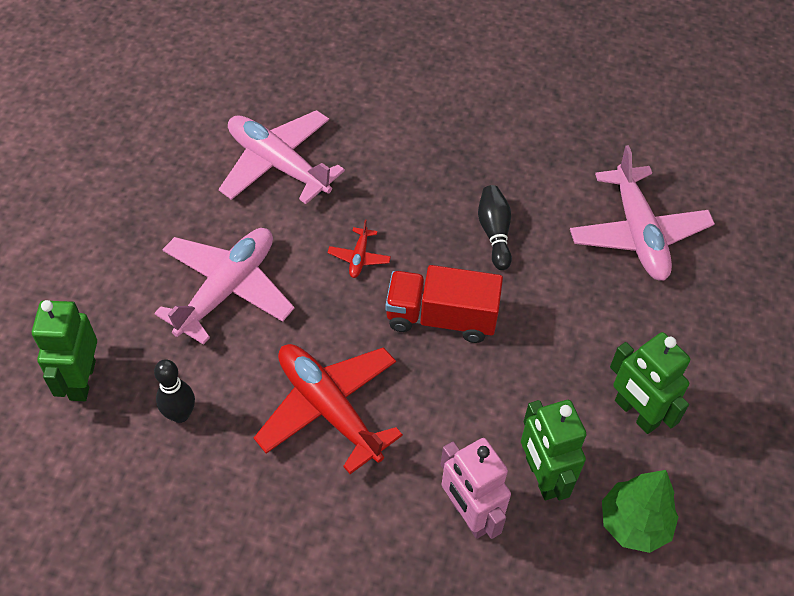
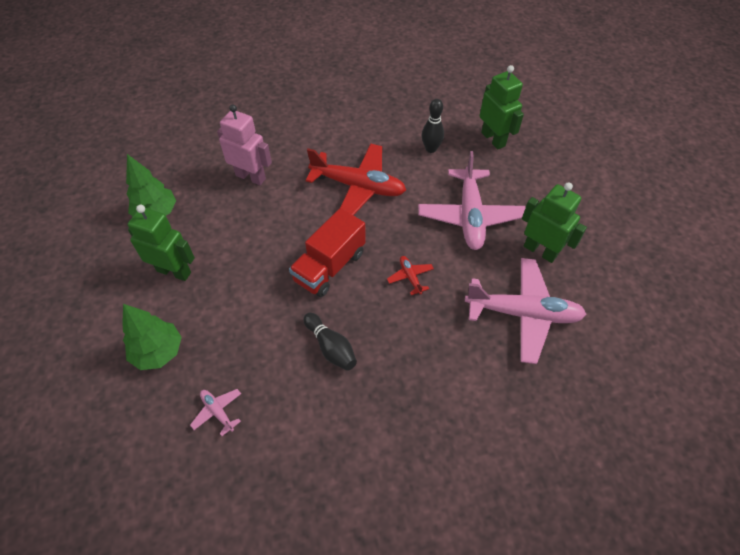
camera: 150 degrees right, 0 degrees up
red truck [385,265,503,343] -> red truck turned 150 degrees clockwise [289,208,366,297]
green robot [521,400,587,501] -> green robot moved to [522,182,587,263]
pink plane [570,145,715,281] -> pink plane [190,389,241,436], size x0.43
none -> green tree [122,304,182,370]

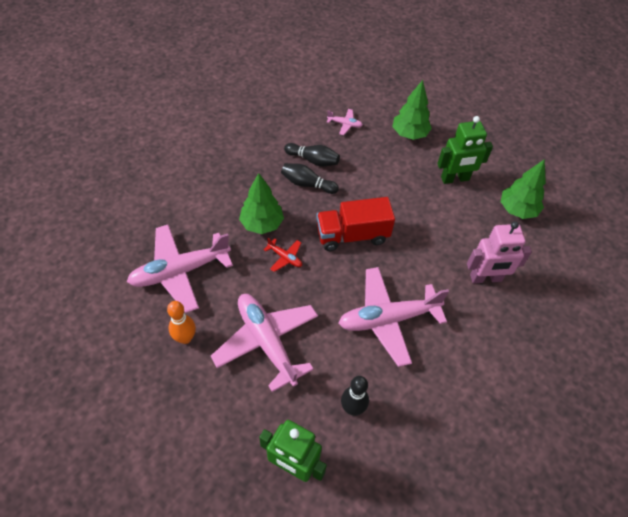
camera: 145 degrees right, 0 degrees up
red truck [289,208,366,297] -> red truck turned 105 degrees counterclockwise [316,197,395,251]
red plane [306,144,406,215] -> pink plane [338,267,449,367]
green robot [522,182,587,263] -> orange bowling pin [167,301,196,344]
none -> green tree [239,173,284,234]
none -> black bowling pin [284,143,340,167]

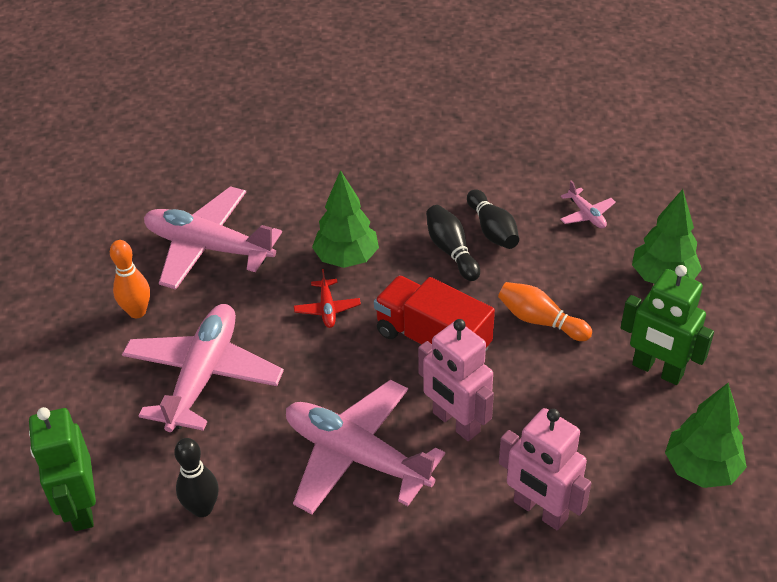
camera: 50 degrees right, 10 degrees down
none -> pink robot [418,319,494,441]
none -> orange bowling pin [498,282,592,341]

